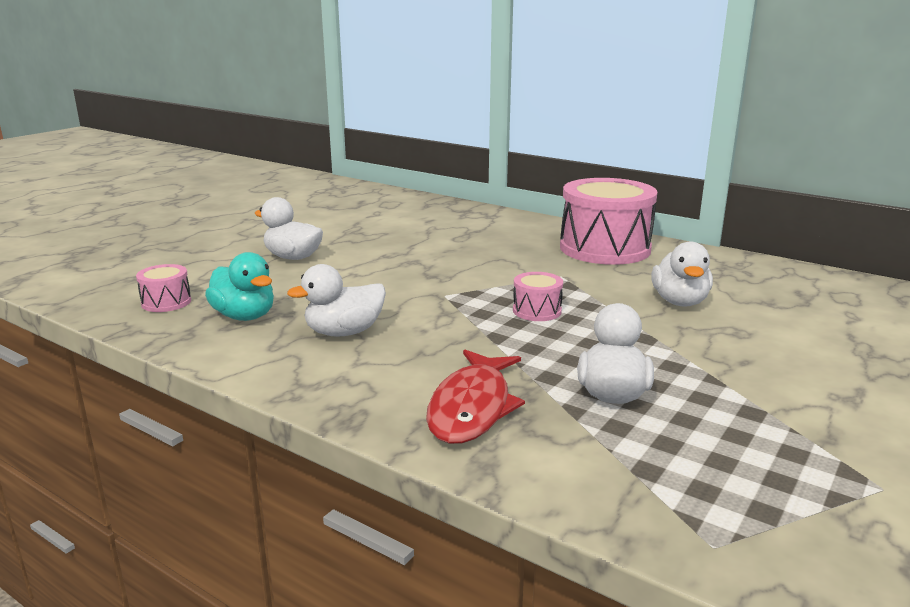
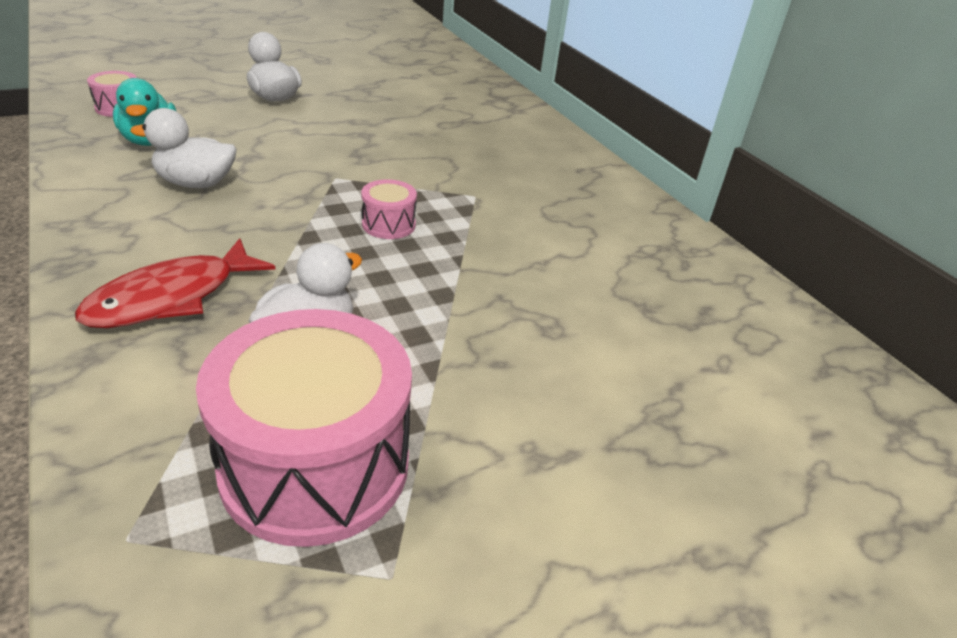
camera: 25 degrees right, 15 degrees up
pink drum [560,178,658,265] -> pink drum moved to [196,309,412,547]
white duck [651,241,713,307] -> none

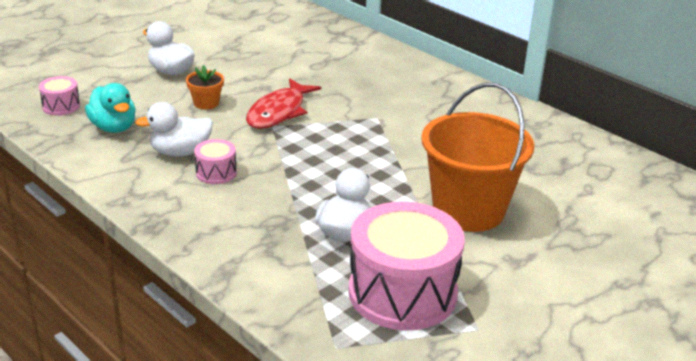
camera: 15 degrees left, 5 degrees down
red fish [75,238,275,328] -> red fish moved to [246,78,321,129]
pink drum [361,179,417,239] -> pink drum moved to [194,139,237,184]
none -> orange flower pot [186,65,224,110]
none -> orange bucket [421,83,534,232]

